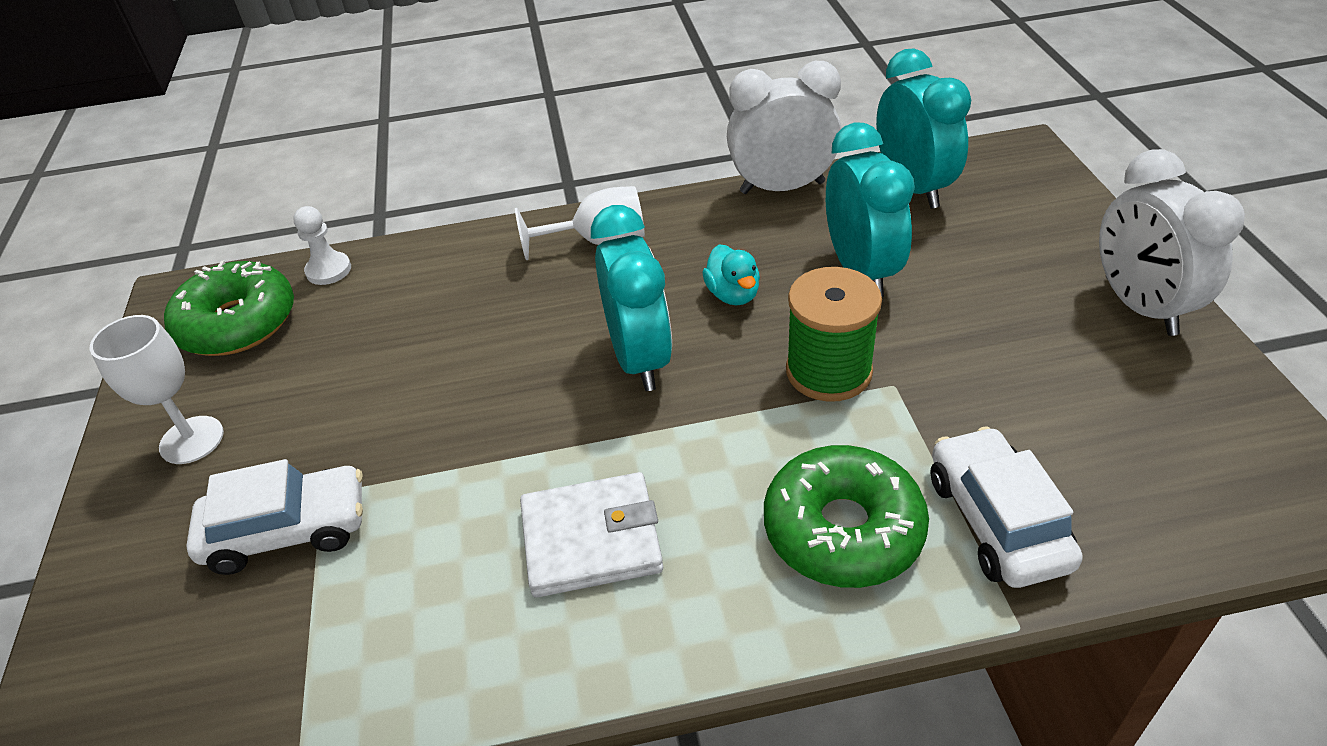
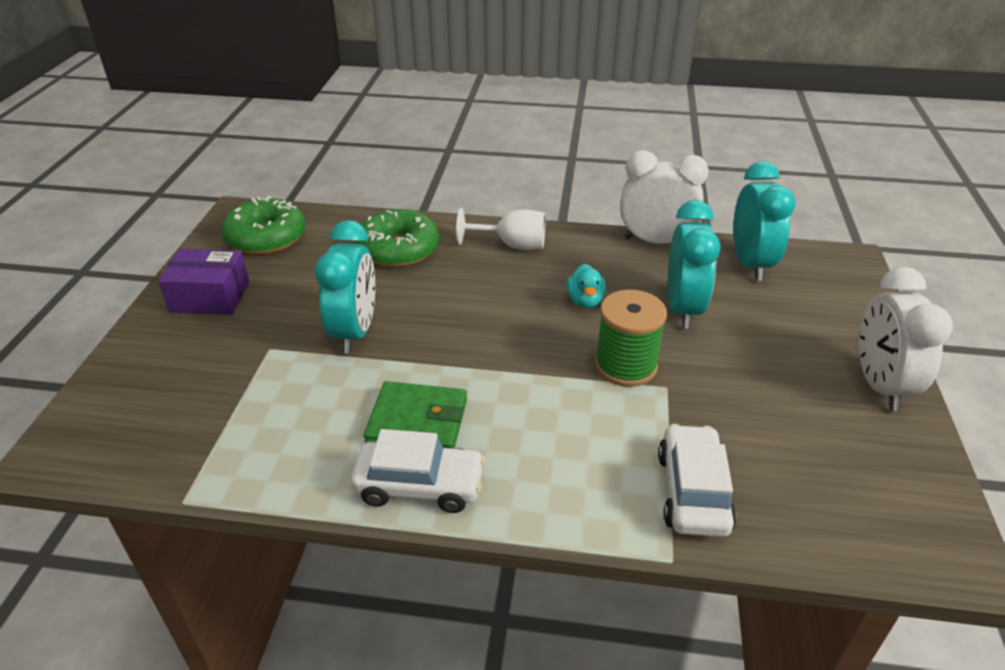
camera: 15 degrees right, 5 degrees down
white goblet [90,315,224,464] -> purple box [158,249,249,315]
white car [186,459,363,575] -> white car moved to [351,429,486,513]
white pawn [293,206,351,285] -> none
white wallet [520,472,663,598] -> green wallet [364,381,467,449]
turquoise clock [591,205,672,391] -> turquoise clock moved to [315,220,375,354]
green donut [764,445,929,588] -> green donut moved to [356,209,439,267]

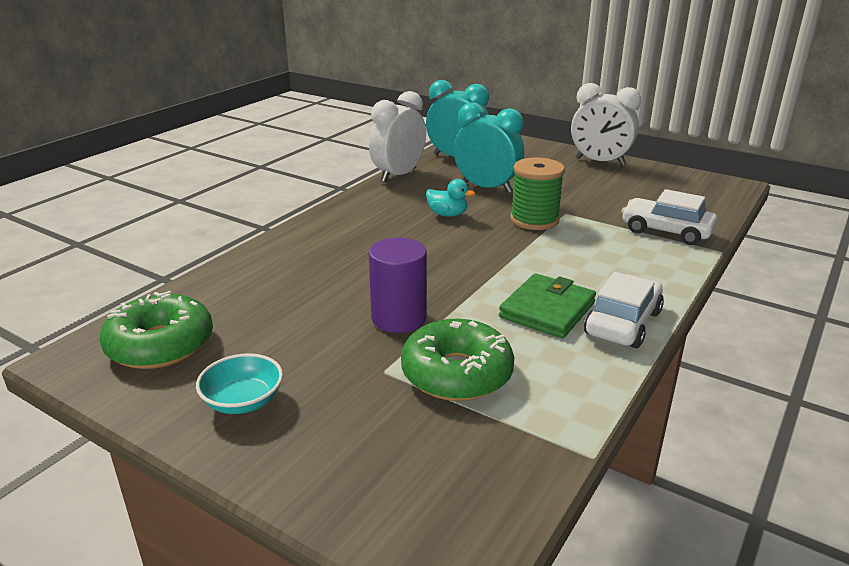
camera: 65 degrees left, 10 degrees down
purple box [158,249,249,315] -> turquoise bowl [196,353,283,414]
turquoise clock [315,220,375,354] -> purple cylinder [369,238,427,333]
green donut [356,209,439,267] -> green donut moved to [401,319,514,401]
white goblet [456,208,546,250] -> none

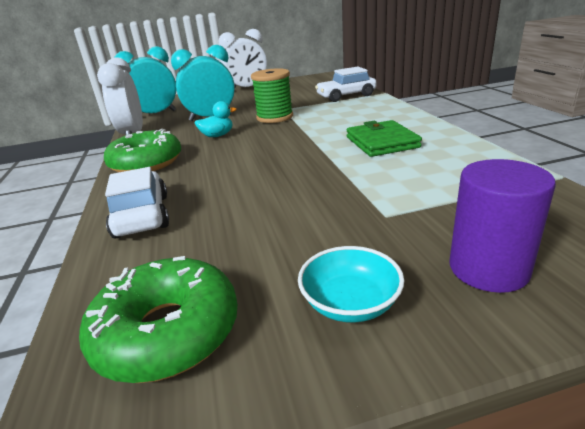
camera: 45 degrees left, 0 degrees up
purple cylinder [369,238,427,333] -> purple cylinder moved to [449,159,556,293]
green donut [401,319,514,401] -> green donut moved to [104,129,181,172]
white car [584,272,664,348] -> white car moved to [105,167,169,238]

